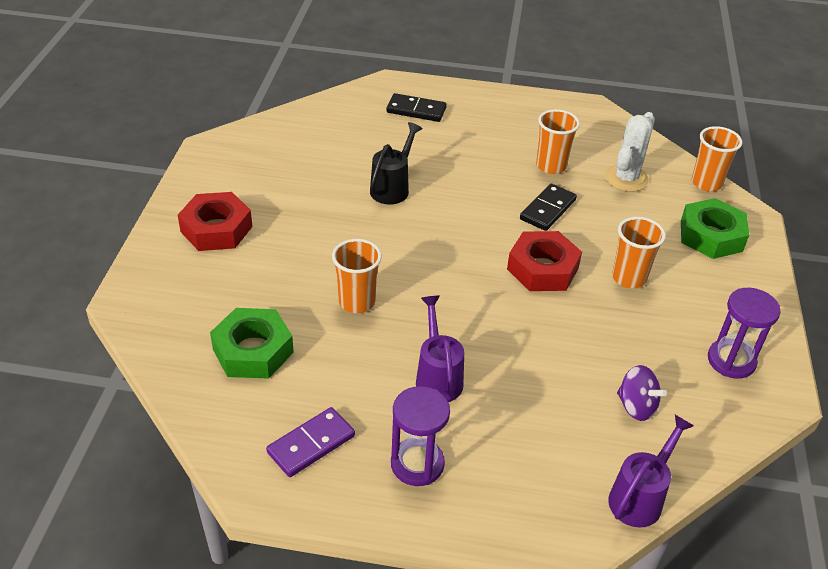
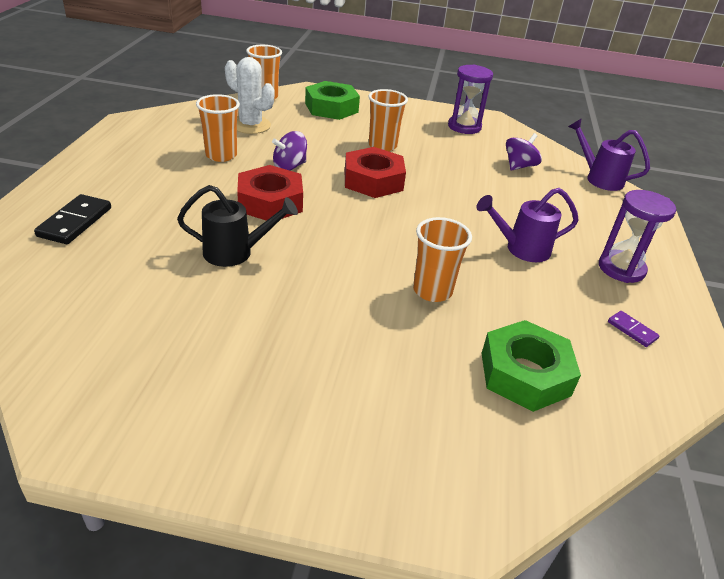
camera: 90 degrees left, 5 degrees down
red nut [178,192,252,251] -> red nut moved to [237,165,303,221]
purple domino [266,407,355,477] -> purple domino [608,311,659,347], size x0.56
black watering can [370,122,423,204] -> black watering can turned 150 degrees clockwise [177,185,298,267]
black domino [520,184,577,231] -> purple spinning top [272,131,307,170]

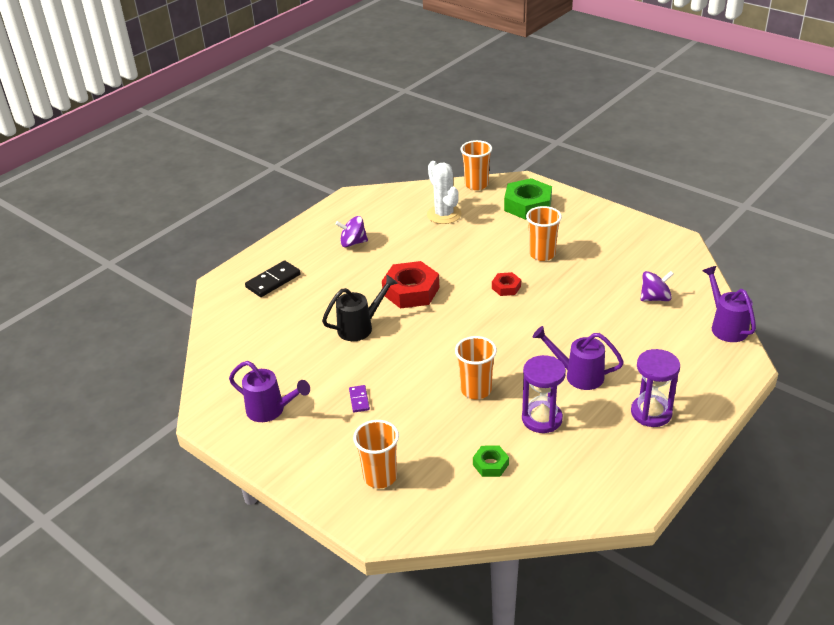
camera: 35 degrees right, 0 degrees up
black watering can [177,185,298,267] -> black watering can turned 60 degrees counterclockwise [322,275,398,341]
orange cup [196,94,240,162] -> orange cup moved to [353,420,399,489]
purple spinning top [272,131,307,170] -> purple spinning top moved to [336,216,368,247]
red nut [345,147,406,198] -> red nut [492,272,521,296], size x0.51
purple hourglass [448,65,493,134] -> purple hourglass moved to [522,355,566,433]
green nut [481,320,581,412] -> green nut [473,445,509,477], size x0.51
purple domino [608,311,659,347] -> purple domino moved to [349,385,370,412]
none -> purple watering can [229,361,310,422]

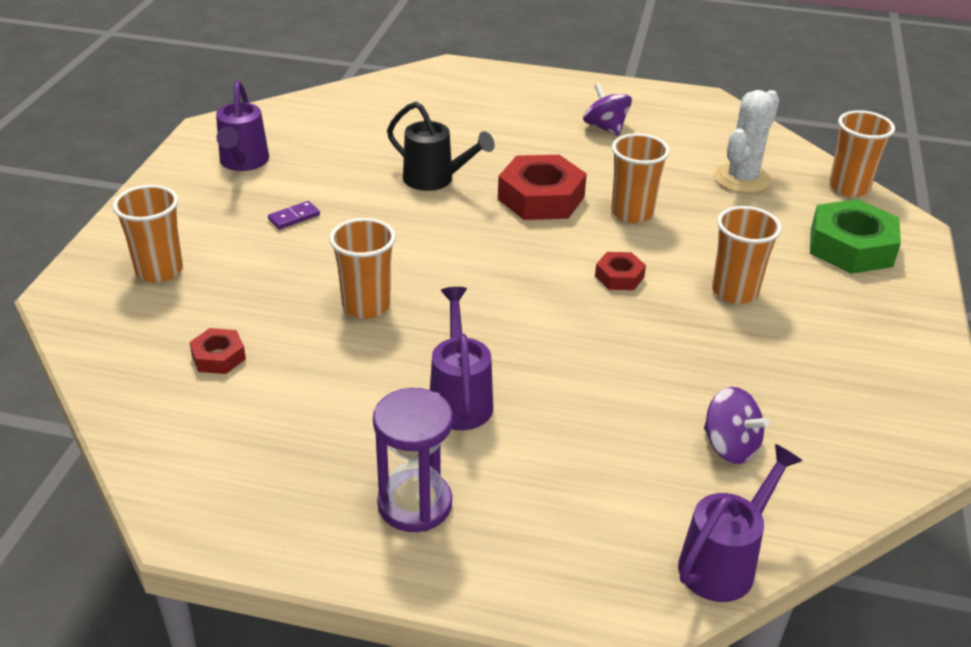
camera: 60 degrees right, 0 degrees up
black domino [245,260,301,297] -> none
green nut [473,445,509,477] -> red nut [189,328,246,374]
purple hourglass [522,355,566,433] -> none
none -> orange cup [611,133,670,223]

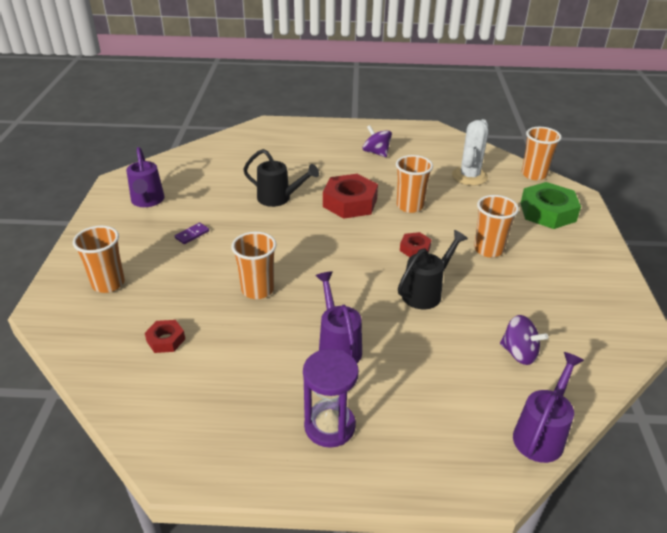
camera: 10 degrees left, 0 degrees up
none -> black watering can [398,230,468,309]

